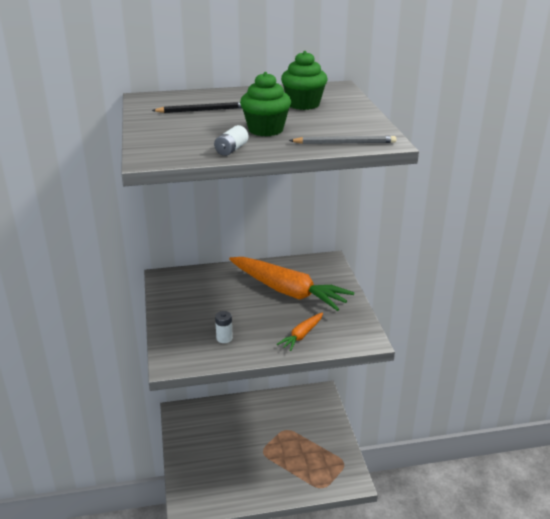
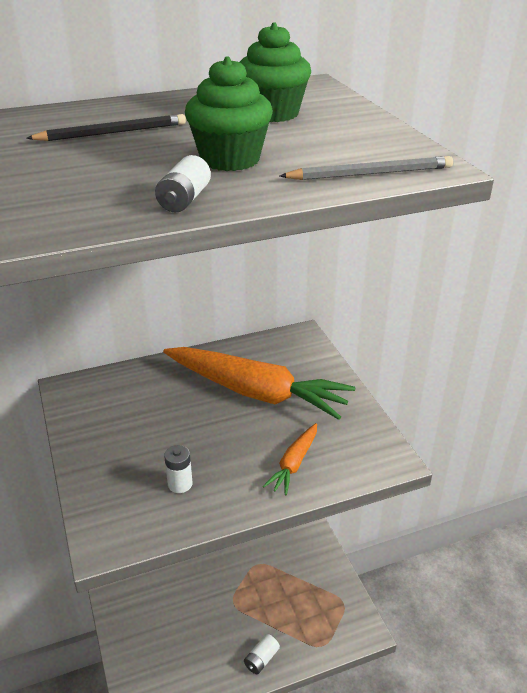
camera: 10 degrees left, 5 degrees up
none -> white battery [244,634,280,674]

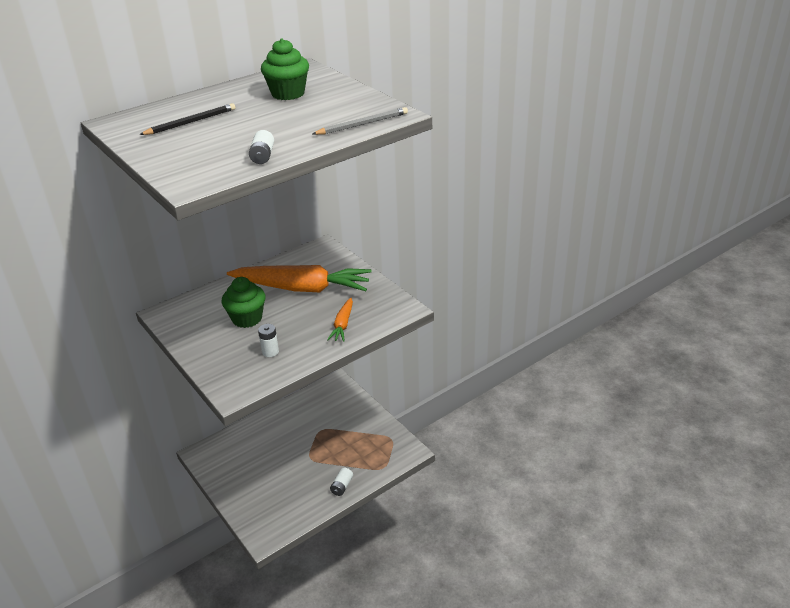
camera: 15 degrees left, 0 degrees up
green cupcake [185,56,273,171] -> green cupcake moved to [222,277,266,328]

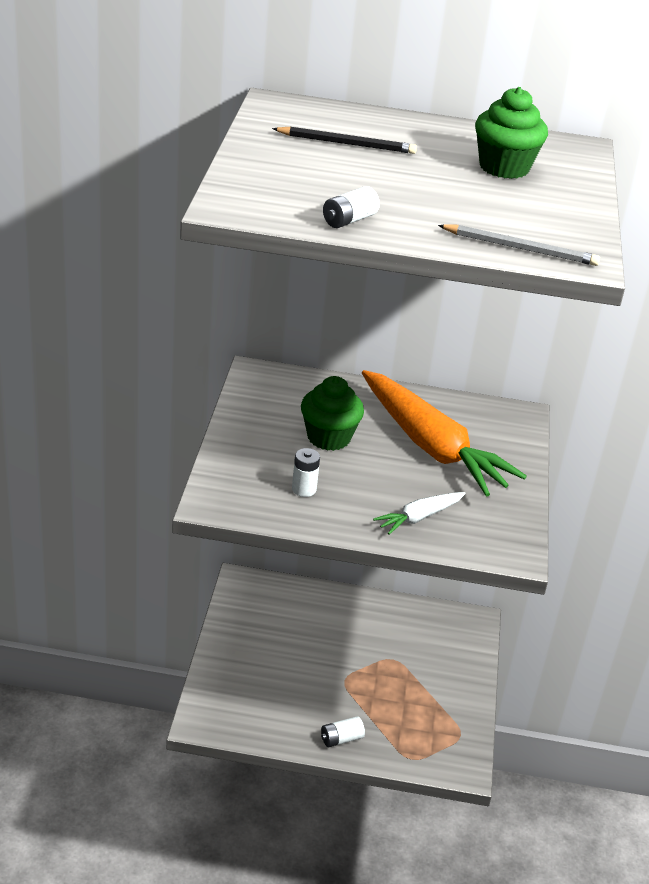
camera: 40 degrees right, 0 degrees up
orange carrot [327,297,353,342] -> white carrot [373,492,466,535]

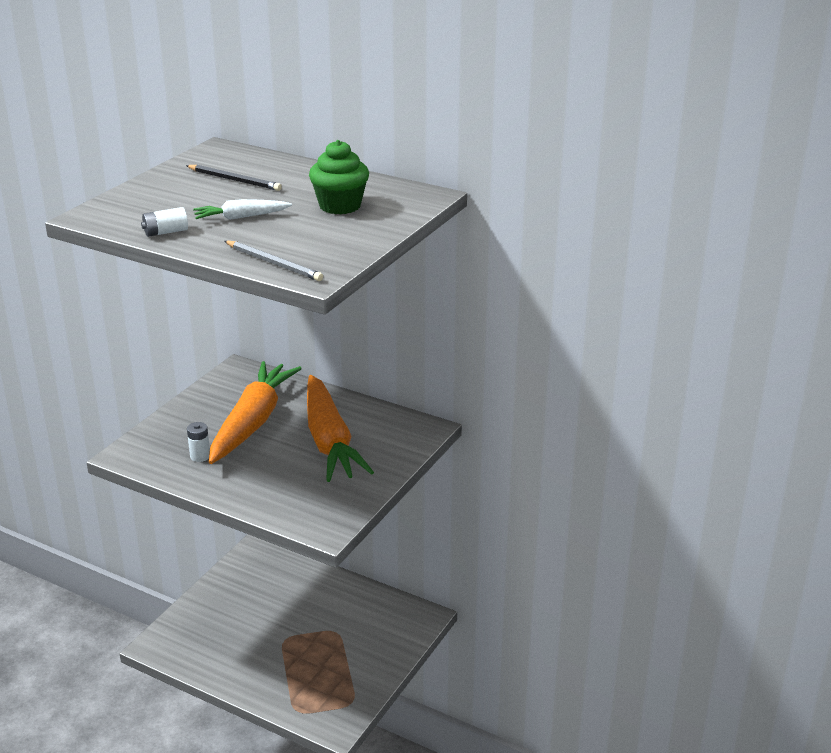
camera: 25 degrees right, 5 degrees down
green cupcake [301,376,364,451] -> orange carrot [209,361,302,464]
white battery [321,716,365,747] -> none
white carrot [373,492,466,535] -> white carrot moved to [193,199,292,220]

